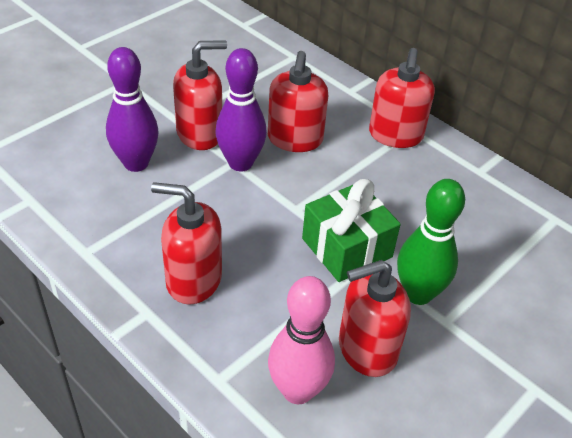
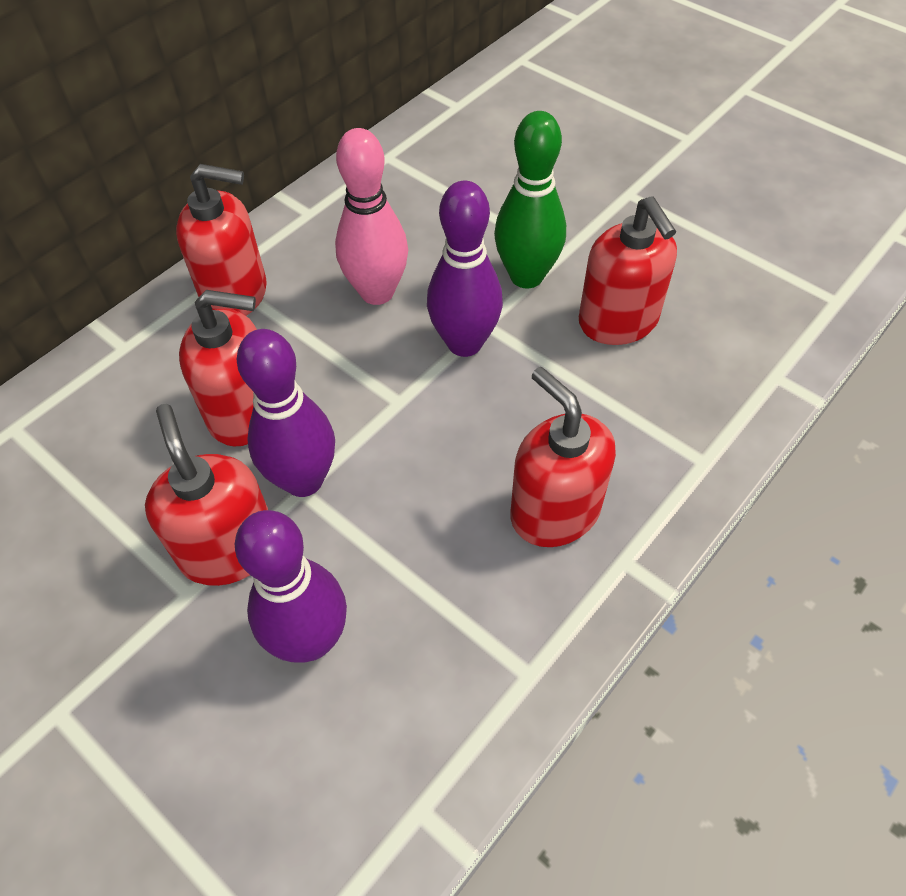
camera: 90 degrees left, 10 degrees up
red soap dispenser [151,182,222,305] -> red soap dispenser turned 135 degrees clockwise [510,367,616,547]
pink bowling pin [268,276,335,404] -> pink bowling pin moved to [335,128,408,305]
green gift [302,179,401,282] -> purple bowling pin [427,181,503,357]

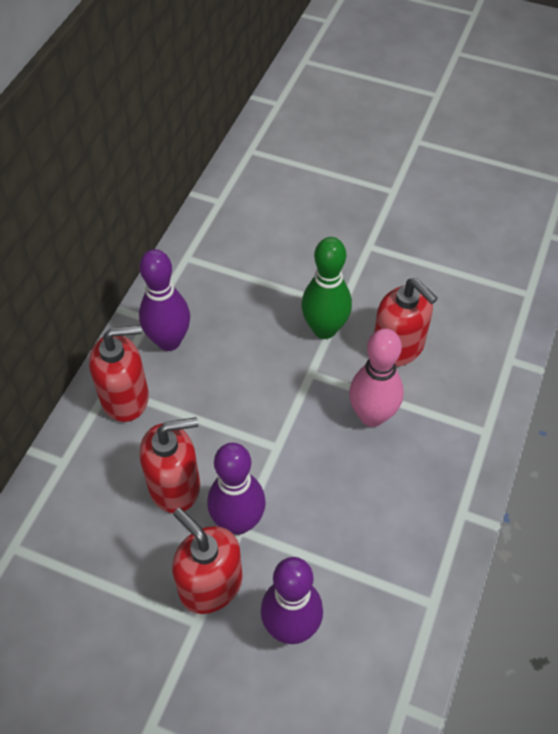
camera: 20 degrees left, 0 degrees up
pink bowling pin [335,128,408,305] -> pink bowling pin moved to [349,329,404,427]
purple bowling pin [427,181,503,357] -> purple bowling pin moved to [139,249,190,351]
red soap dispenser [510,367,616,547] -> none

